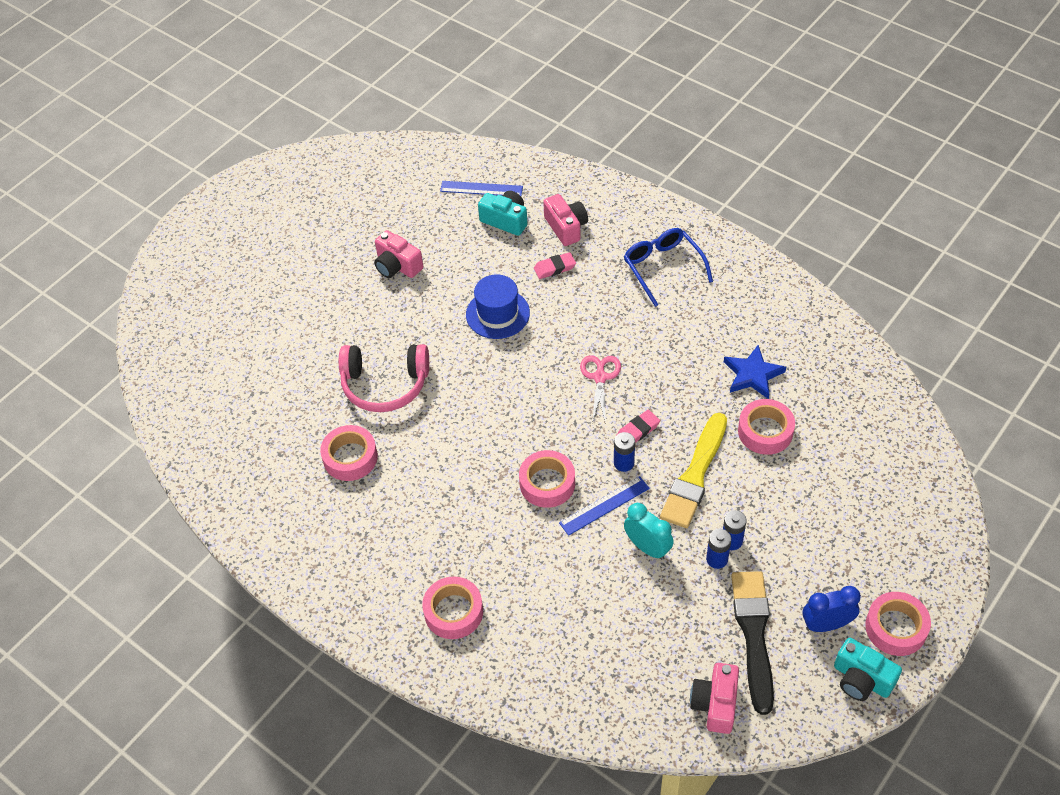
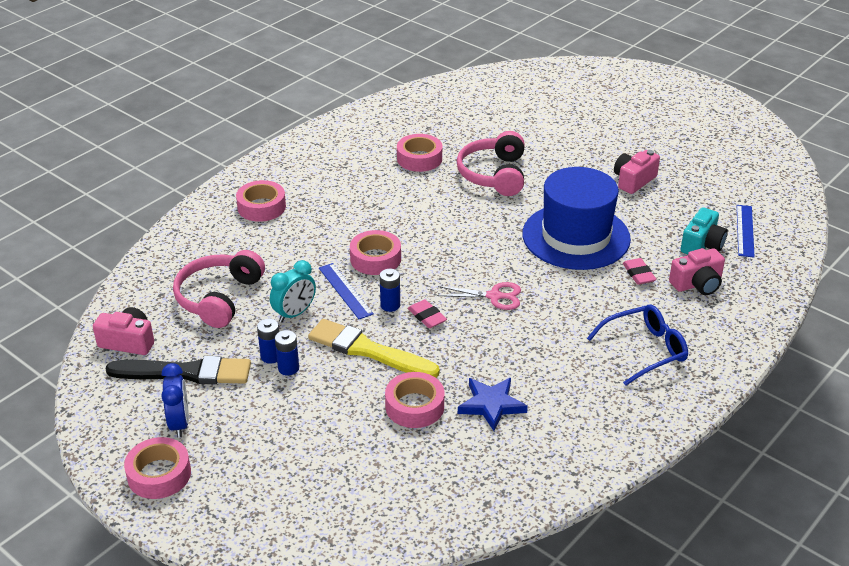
camera: 90 degrees right, 15 degrees down
blue hat [466,275,530,339] -> blue hat [522,167,631,270], size x1.71
turquoise camera [834,638,902,701] -> none
none -> pink headphones [173,250,265,328]

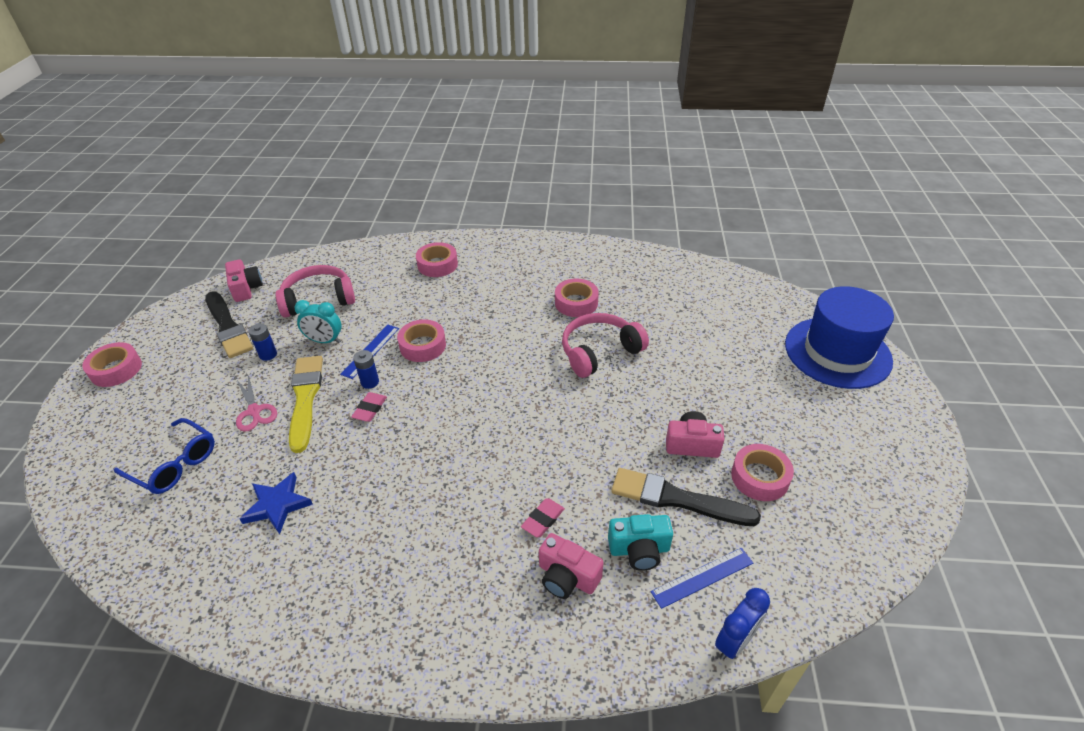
camera: 55 degrees right, 5 degrees up
blue clock [161,363,189,438] -> blue clock moved to [715,588,770,659]
blue battery [275,330,299,376] -> none
pink tape [385,372,445,428] -> pink tape moved to [731,444,794,501]
pink scissors [437,282,521,310] -> pink scissors moved to [236,375,277,432]
blue hat [522,167,631,270] -> blue hat moved to [785,286,894,389]
blue glasses [587,305,688,386] -> blue glasses moved to [114,418,215,494]
none -> black brush [611,468,761,526]

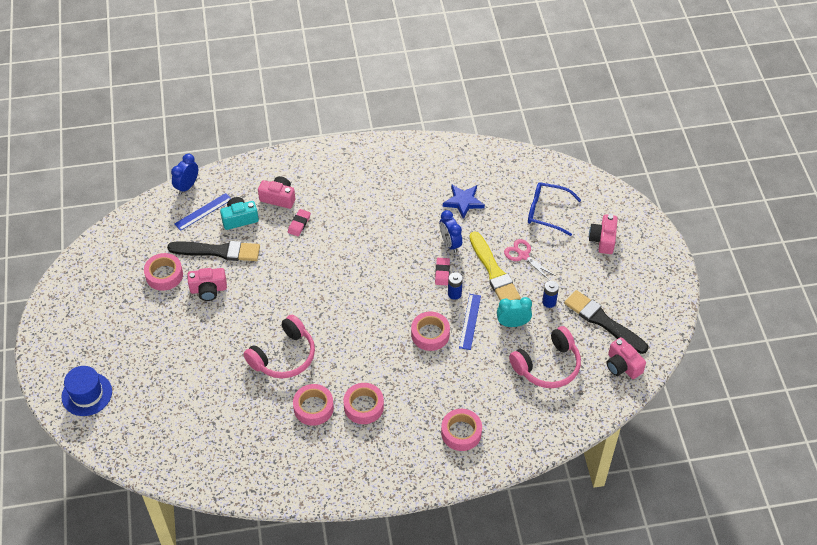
camera: 165 degrees right, 10 degrees up
pink tape [82,342,142,387] -> pink tape moved to [344,383,384,424]
blue hat [785,286,894,389] -> blue hat [62,366,112,416], size x0.58
none -> blue clock [439,210,462,253]
none -> pink camera [589,214,618,254]

